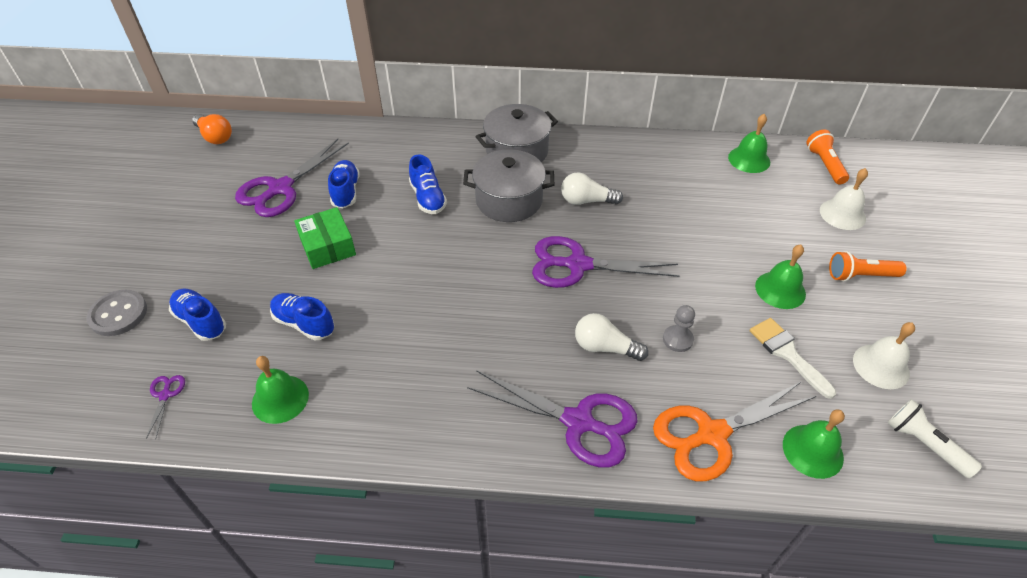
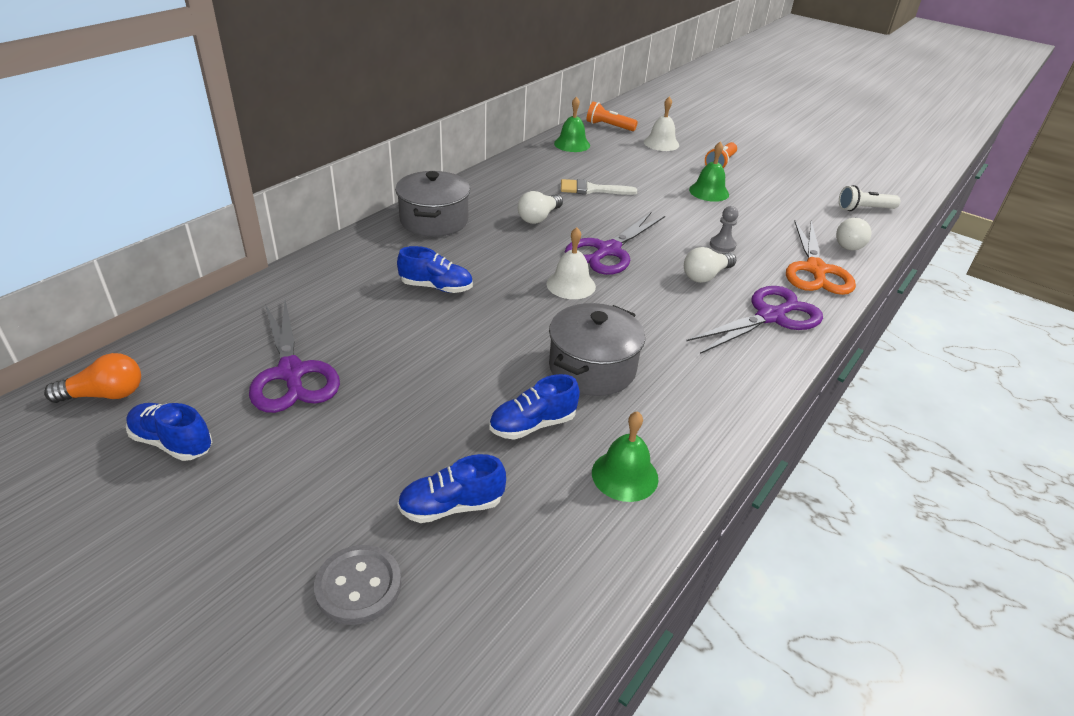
camera: 60 degrees left, 10 degrees down
purple scissors [146,375,185,439] -> none
green box [294,207,356,269] -> none
blue shoe [328,160,360,208] -> blue shoe moved to [126,403,212,461]
grey pot [463,149,554,222] -> grey pot moved to [549,303,645,396]
white brush [750,318,836,399] -> white brush moved to [561,179,637,195]
green bell [783,409,845,479] -> white light bulb [836,217,871,250]
white bell [853,322,915,389] -> white bell moved to [547,227,596,299]

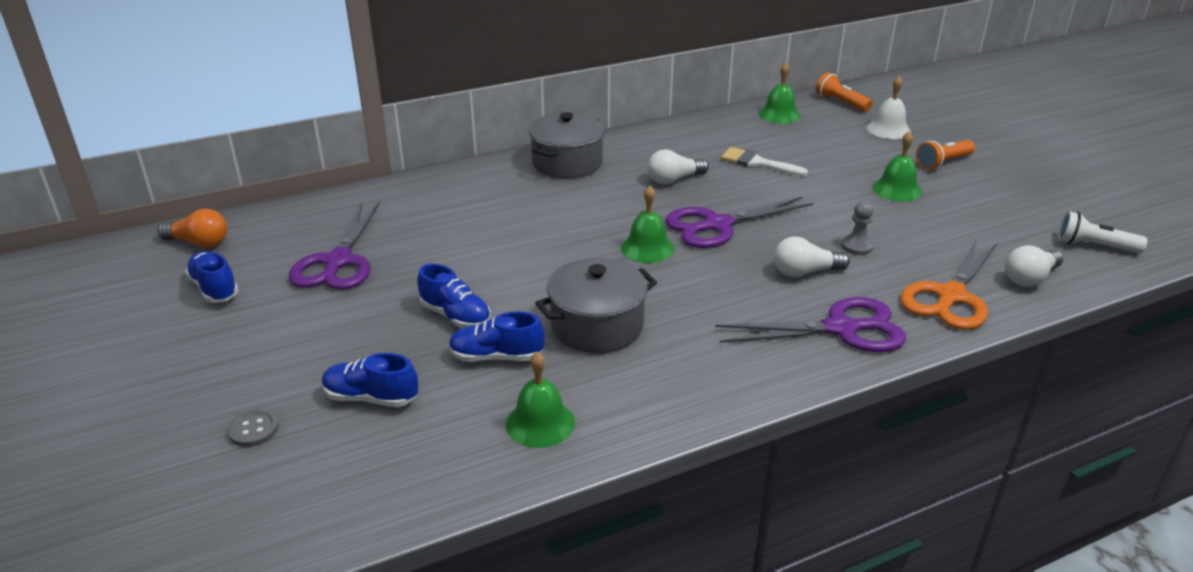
camera: 30 degrees right, 5 degrees down
grey button [314,545,401,625] -> grey button [227,409,279,447], size x0.64
blue shoe [397,246,473,293] -> blue shoe moved to [417,264,491,328]
white bell [547,227,596,299] -> green bell [621,186,674,263]

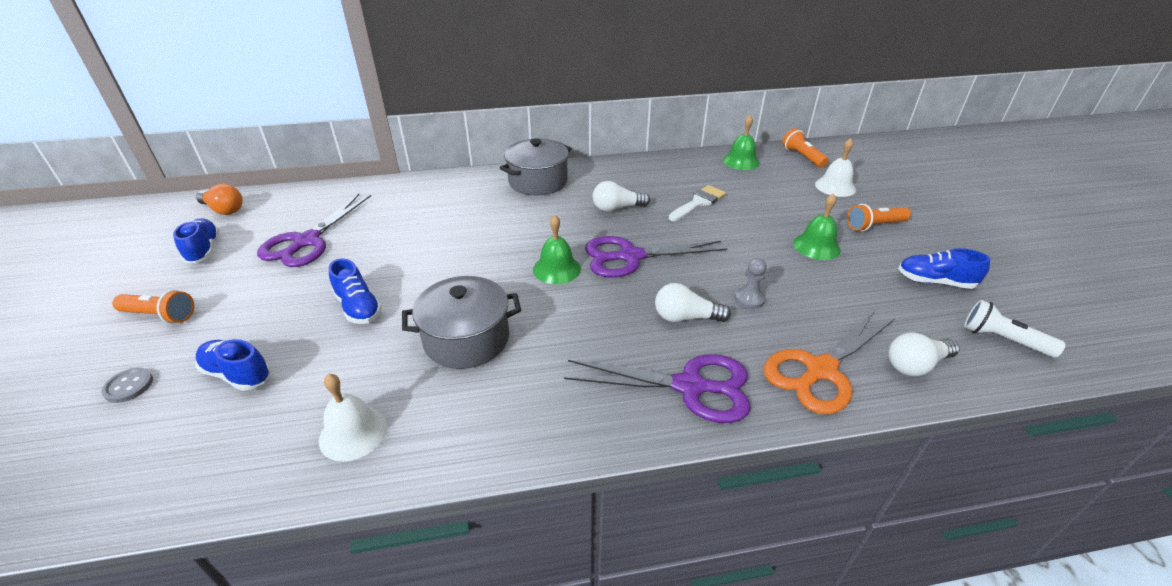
camera: 15 degrees right, 5 degrees up
blue shoe [449,311,545,362] -> blue shoe moved to [898,248,990,289]
green bell [506,352,575,448] -> white bell [319,374,387,462]
white brush [721,147,808,177] -> white brush turned 90 degrees clockwise [669,185,726,221]
none -> orange flashlight [112,290,194,323]

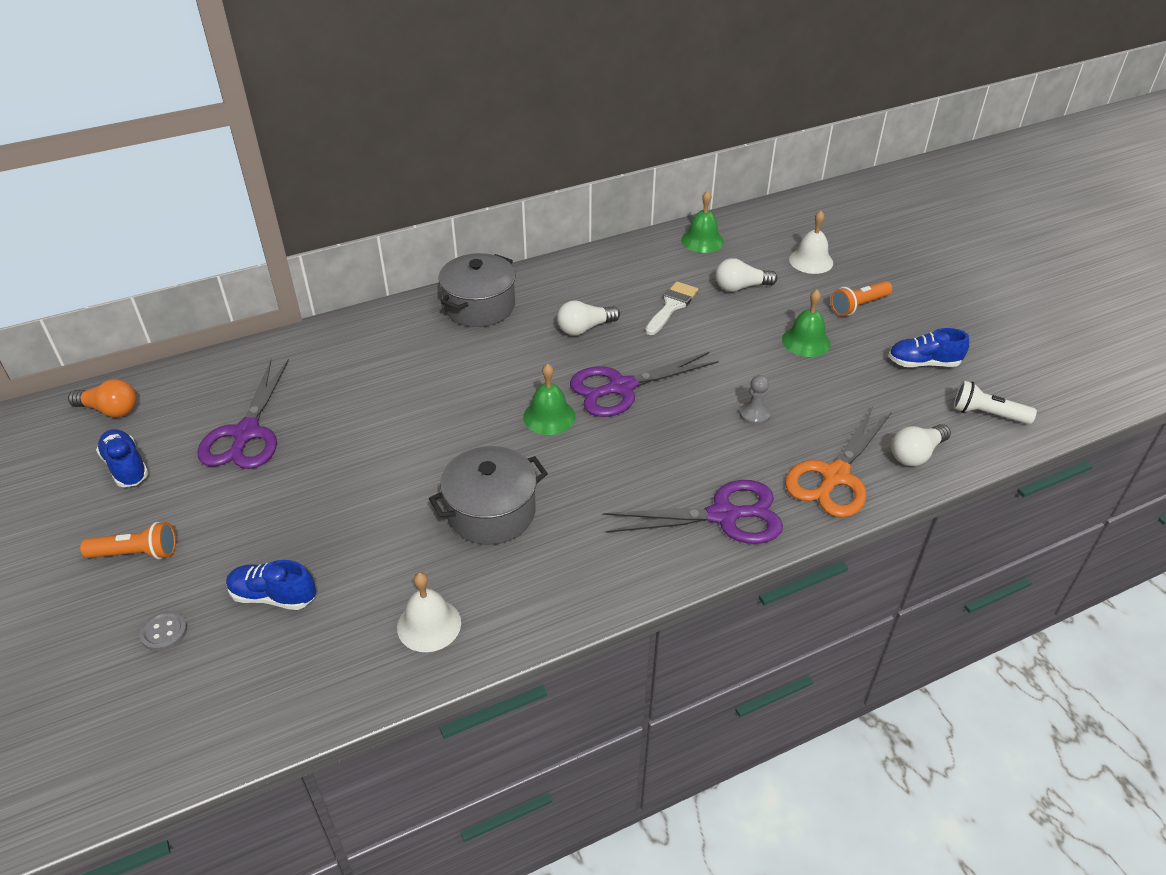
camera: 15 degrees left, 5 degrees up
blue shoe [329,258,382,324] -> none
white light bulb [655,283,731,322] -> white light bulb moved to [716,258,777,292]
orange flashlight [782,128,829,168] -> none

